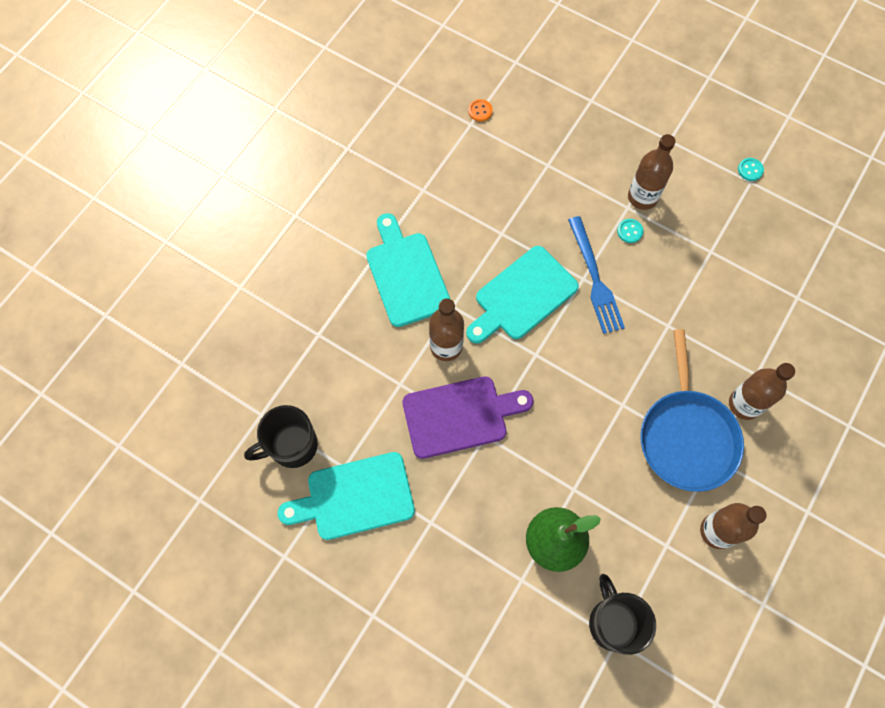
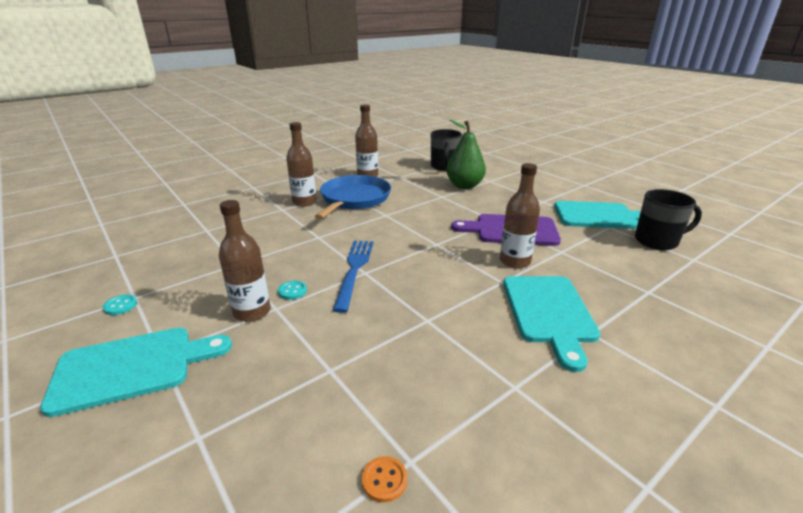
camera: 160 degrees left, 40 degrees down
turquoise cutting board [466,246,579,344] -> turquoise cutting board moved to [40,327,232,417]

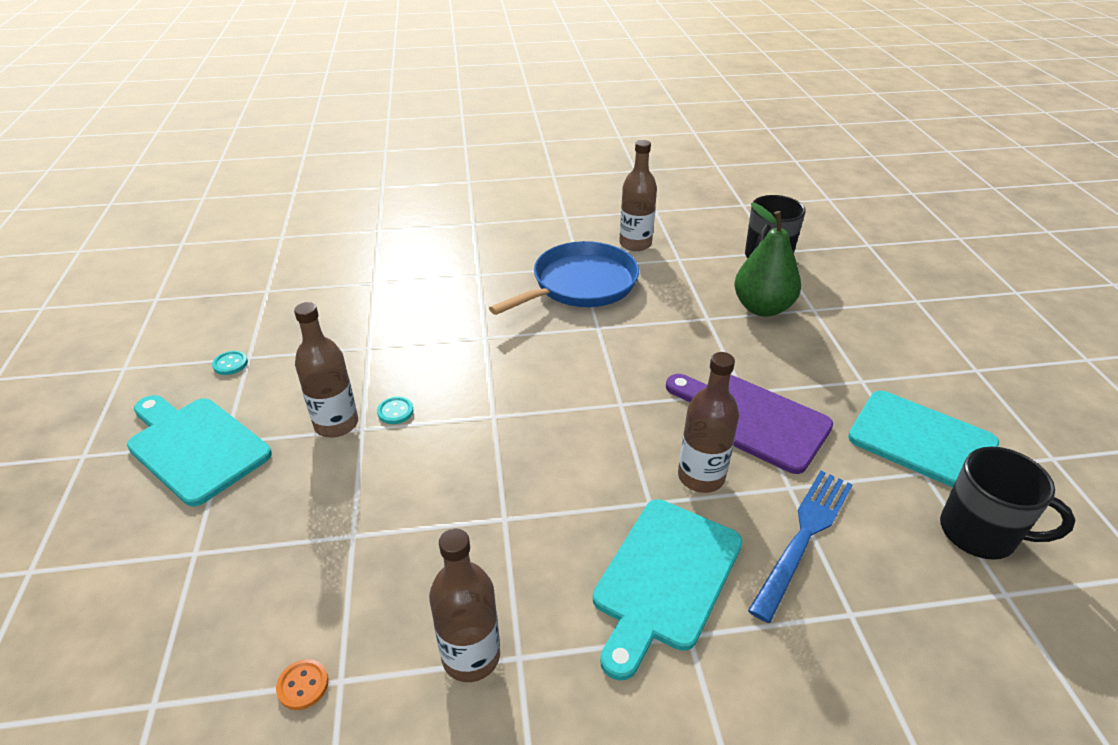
camera: 30 degrees right, 10 degrees up
turquoise cutting board [40,327,232,417] -> turquoise cutting board turned 150 degrees counterclockwise [127,395,272,506]
brown bottle [286,122,317,206] -> brown bottle moved to [429,528,500,682]
blue fork [333,241,373,313] -> blue fork moved to [748,471,853,623]

